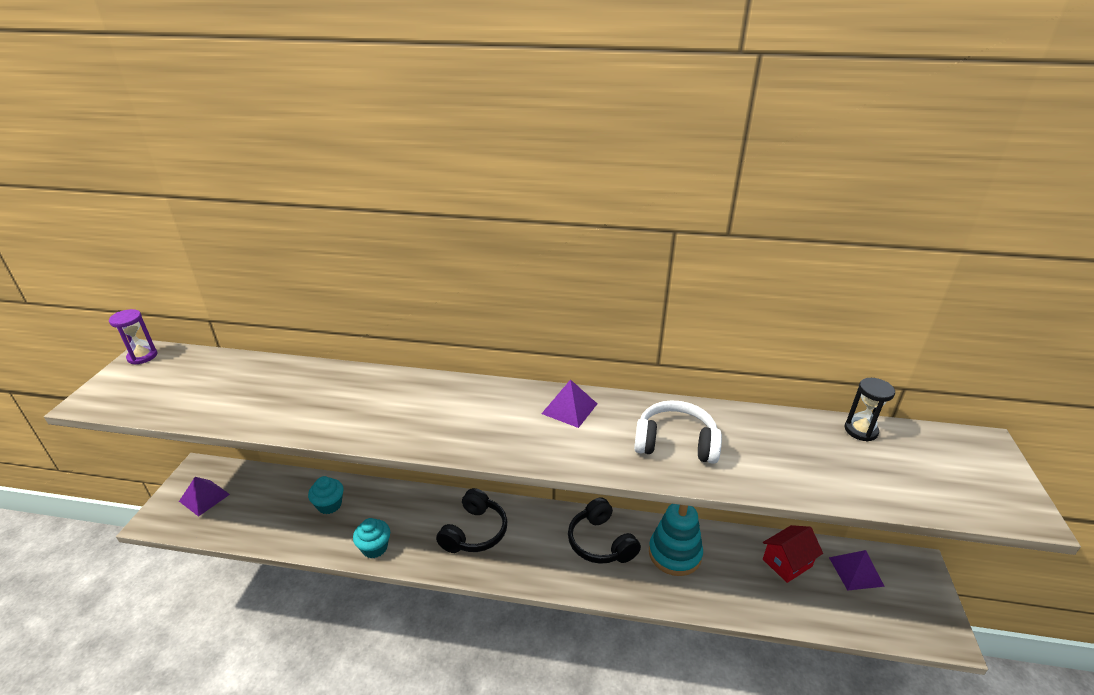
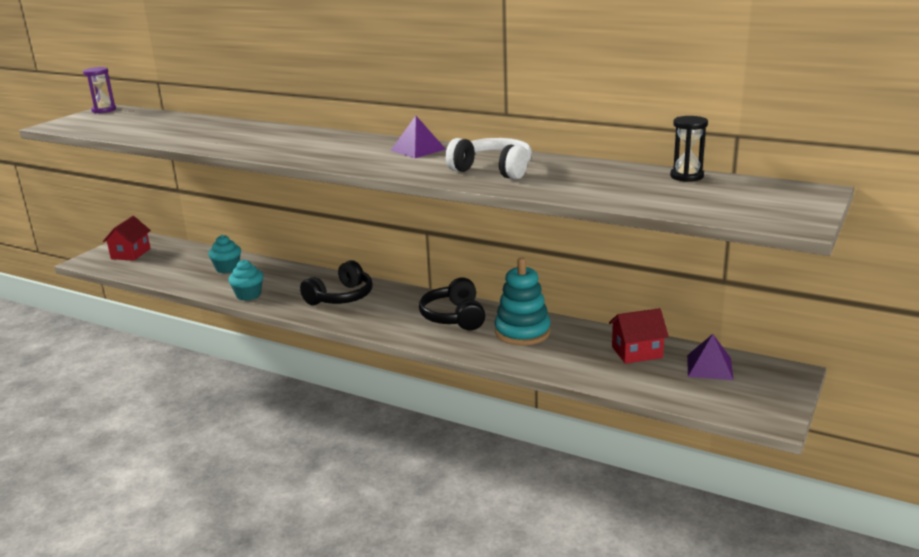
camera: 20 degrees right, 10 degrees down
purple pyramid [179,477,230,517] -> red house [103,216,151,261]

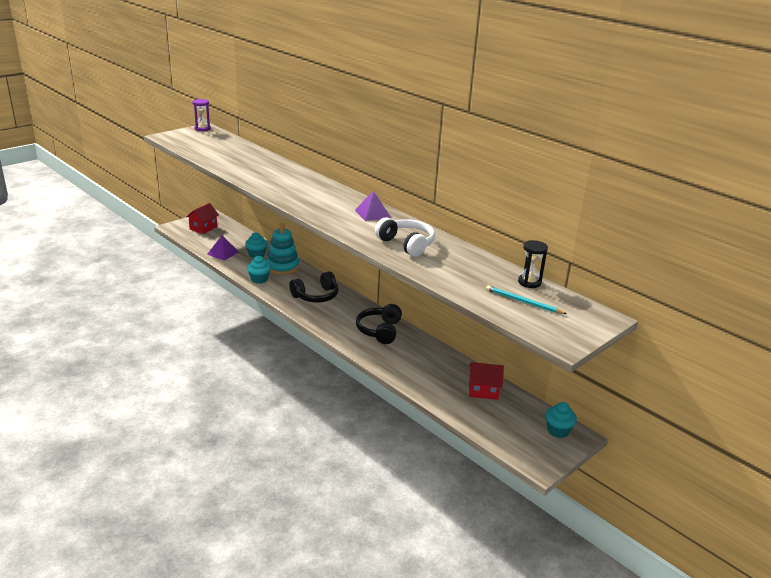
camera: 15 degrees right, 5 degrees up
turquoise stacking toy [495,257,551,346] -> turquoise stacking toy moved to [266,223,299,275]
purple pyramid [687,334,733,380] -> purple pyramid moved to [207,236,239,261]
none -> turquoise pencil [486,285,567,314]
none -> turquoise cupcake [545,402,577,438]

